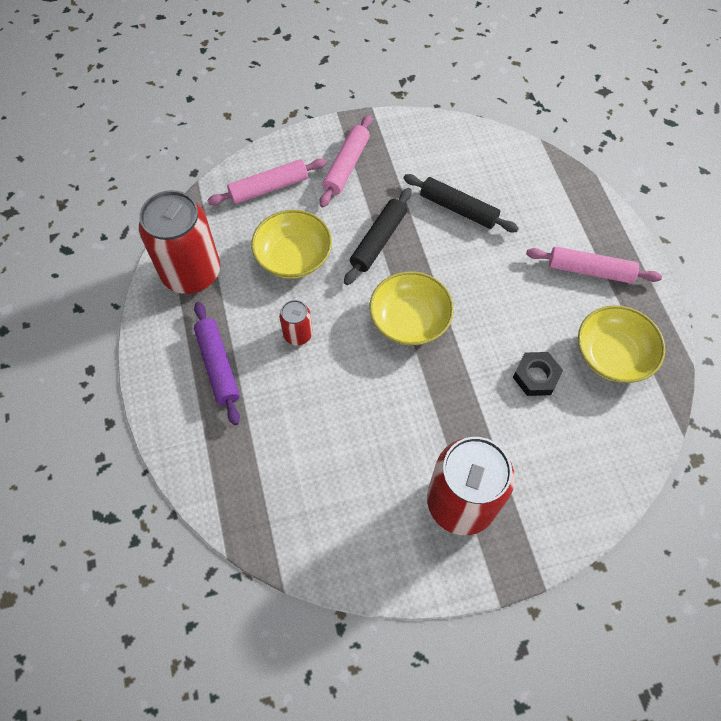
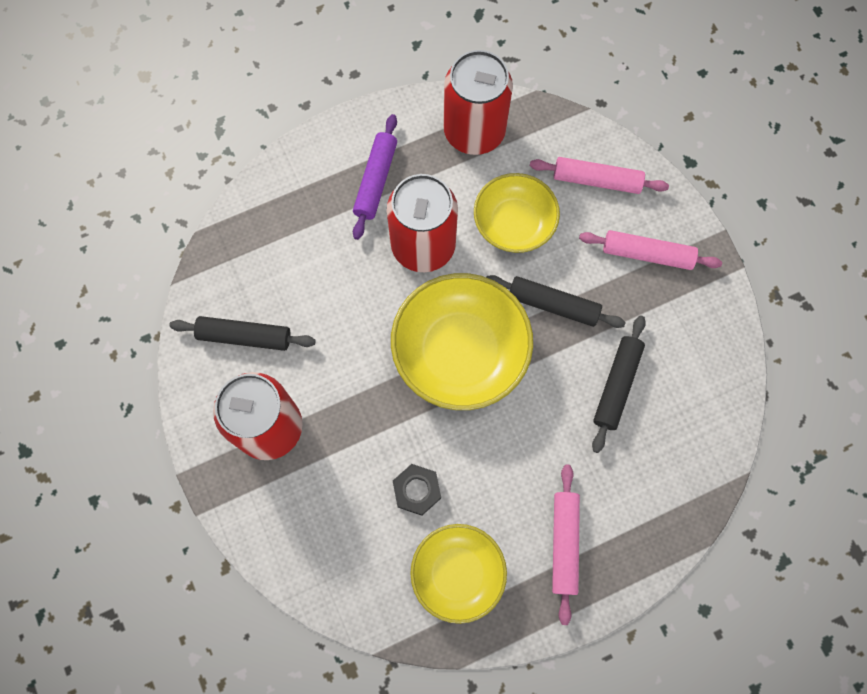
camera: 80 degrees right, 10 degrees up
purple rolling pin [194,302,240,425] -> purple rolling pin turned 45 degrees counterclockwise [353,114,397,240]
pink rolling pin [207,158,327,205] -> pink rolling pin turned 45 degrees counterclockwise [530,157,669,194]
red can [279,300,313,345] -> red can [387,174,458,272], size x2.14
yellow bowl [369,271,454,345] -> yellow bowl [391,273,533,410], size x1.56
none -> black rolling pin [169,316,316,351]

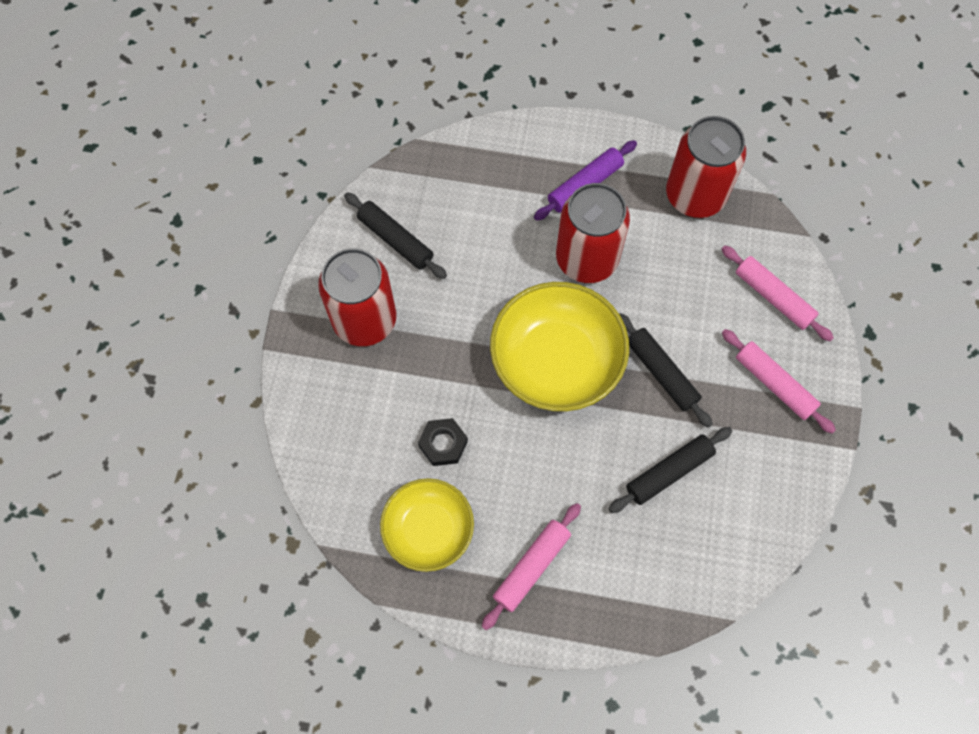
camera: 35 degrees right, 5 degrees down
yellow bowl [474,173,560,253] -> none

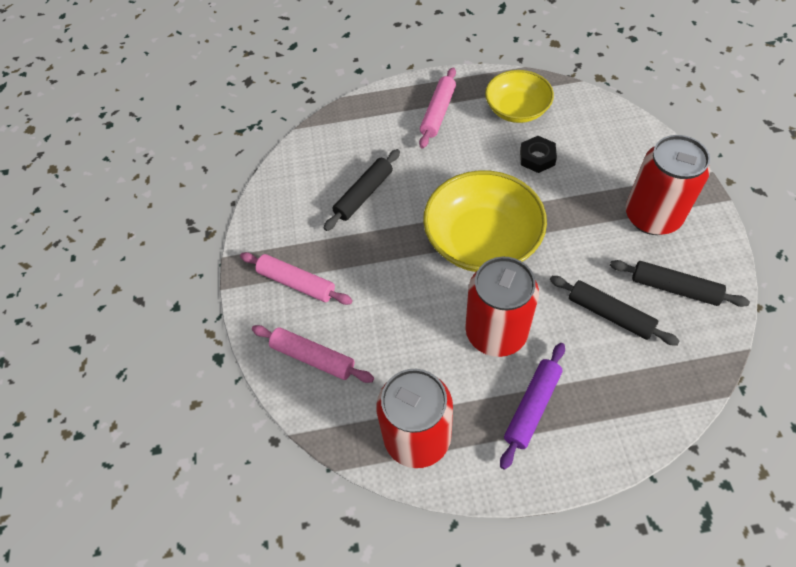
camera: 165 degrees right, 10 degrees down
black rolling pin [619,313,713,428] -> black rolling pin moved to [550,276,680,346]

